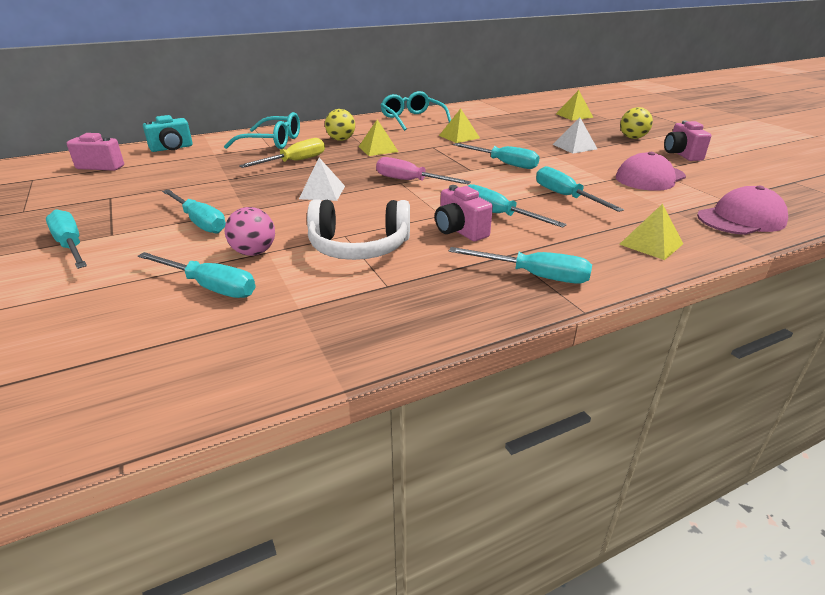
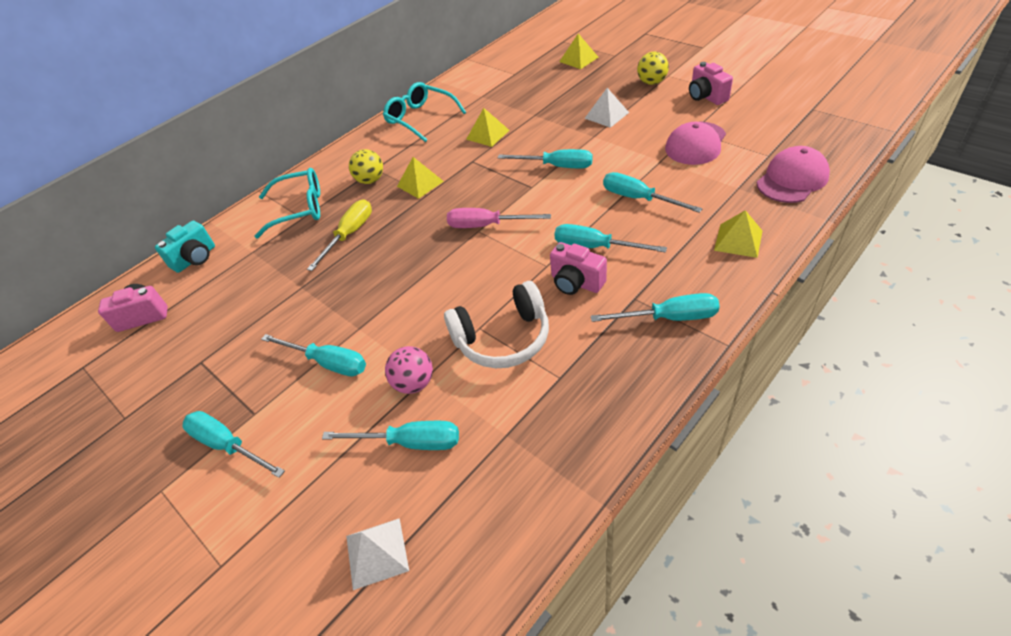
camera: 15 degrees left, 15 degrees up
white pyramid [299,158,345,201] -> white pyramid moved to [346,518,409,590]

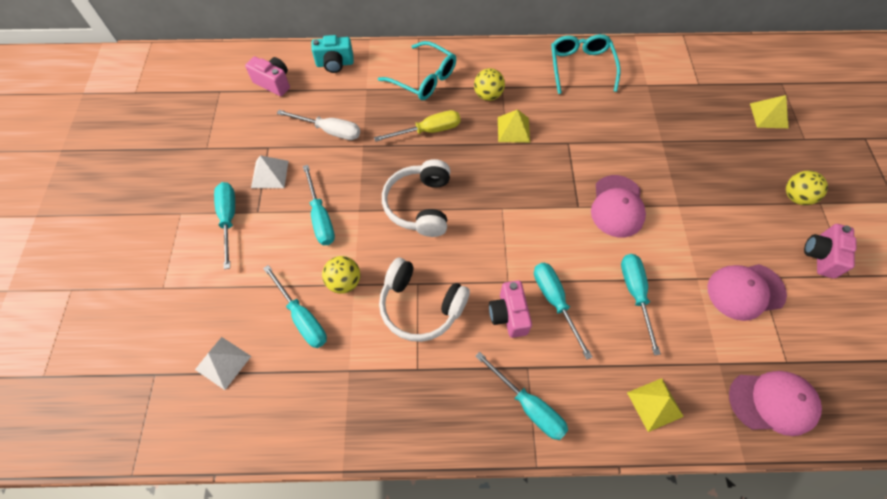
camera: 40 degrees right, 15 degrees up
pink ball [385,346,433,394] -> yellow ball [322,256,360,294]
pink screwdriver [447,208,551,228] -> none
yellow pyramid [466,108,510,147] -> none
turquoise screwdriver [498,149,593,168] -> pink cap [591,175,646,238]
white pyramid [585,88,629,128] -> white pyramid moved to [251,155,289,188]
none -> white screwdriver [277,110,360,140]
none -> white headphones [382,159,450,237]

